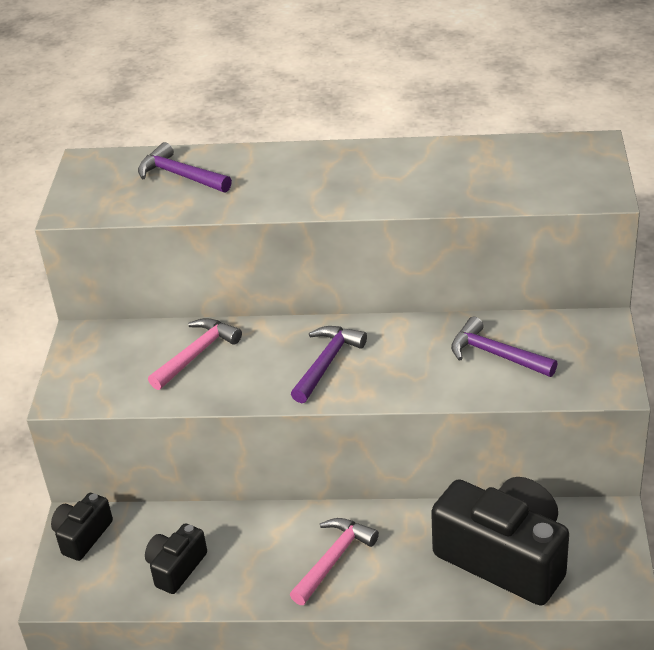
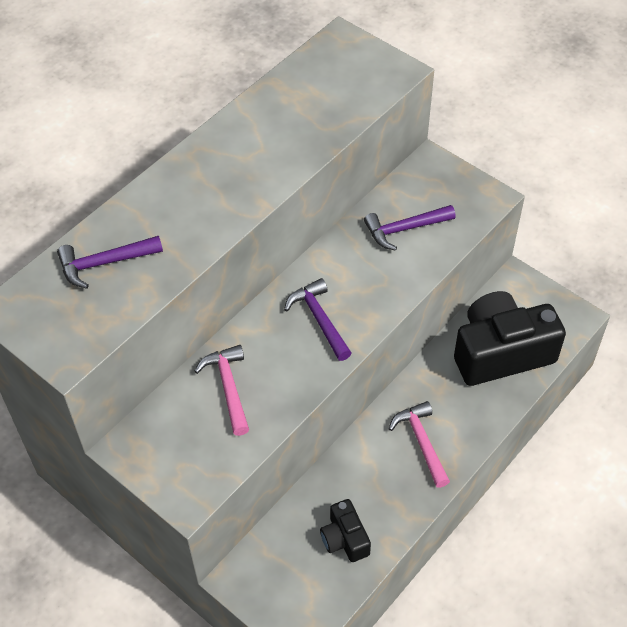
camera: 55 degrees left, 15 degrees up
black camera [51,493,113,561] -> none

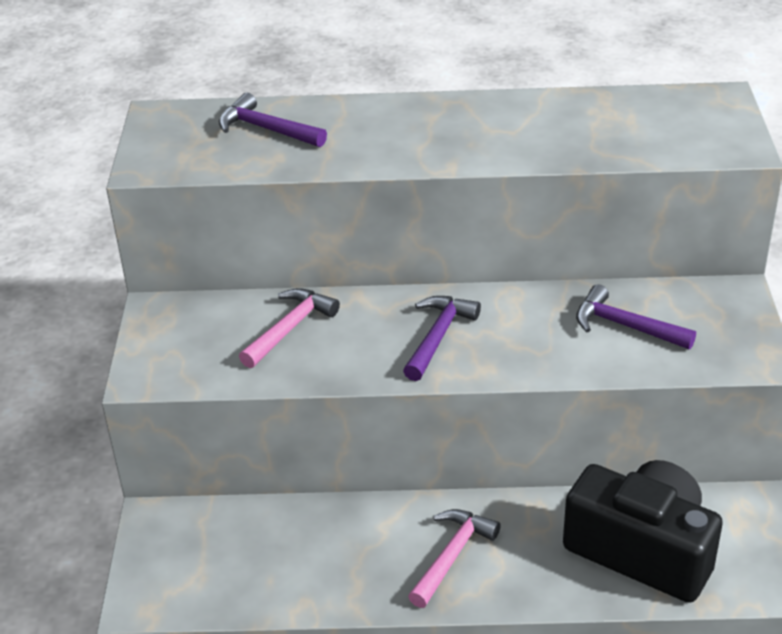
camera: 50 degrees right, 15 degrees down
black camera [320,499,371,562] -> none

